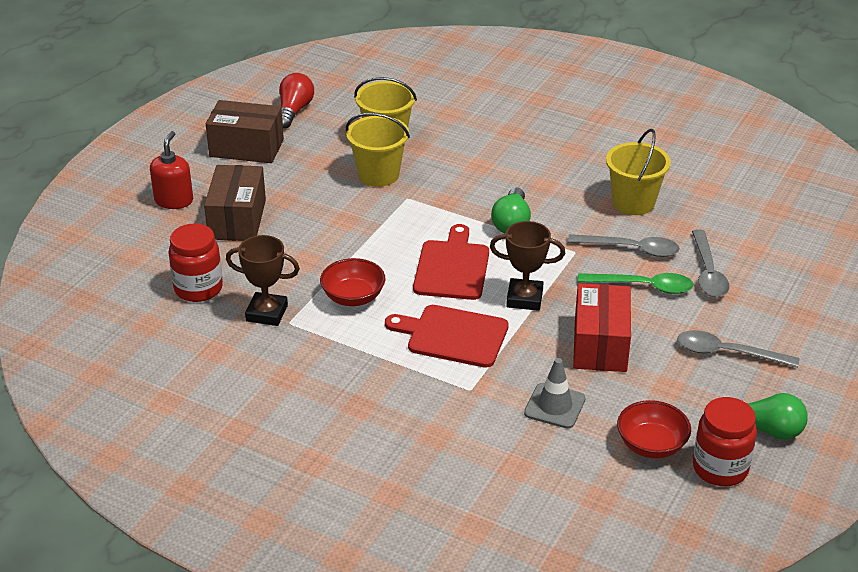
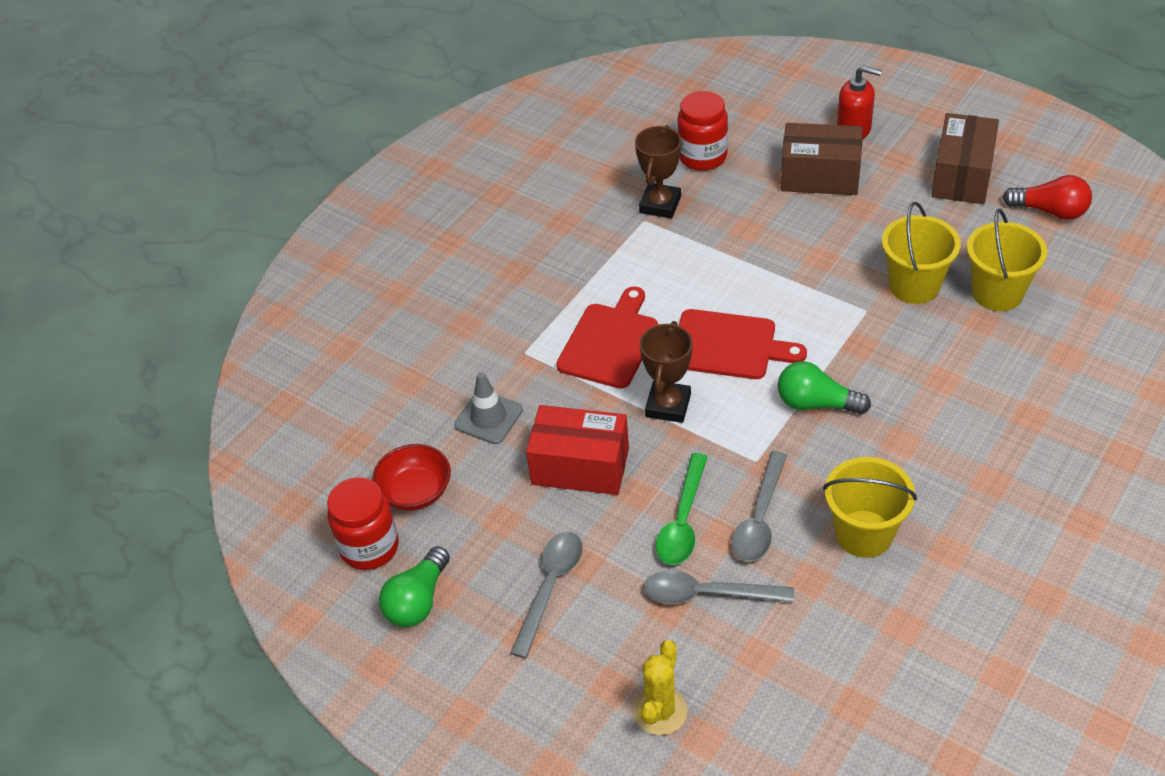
camera: 100 degrees right, 10 degrees up
red bowl [320,258,386,306] -> none
none -> yellow cactus [634,640,688,735]

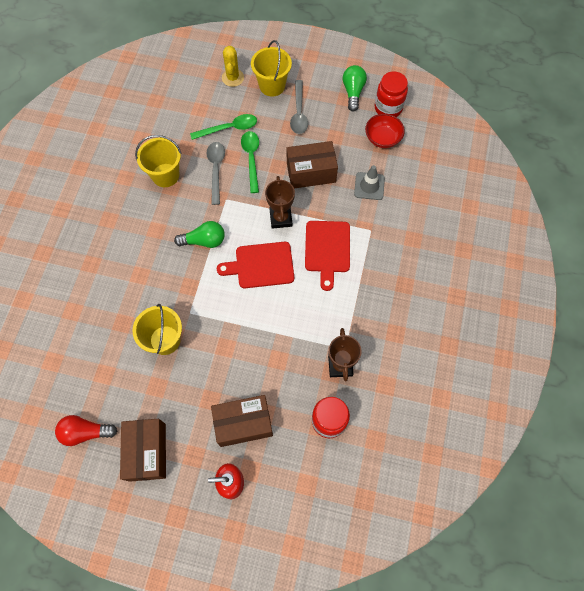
camera: 155 degrees right, 20 degrees up
red box [526,405,629,495] -> brown box [286,141,338,189]
grey spoon [644,570,794,604] -> green spoon [190,114,257,140]
yellow bucket [967,209,1047,311] -> yellow bucket moved to [251,40,292,96]

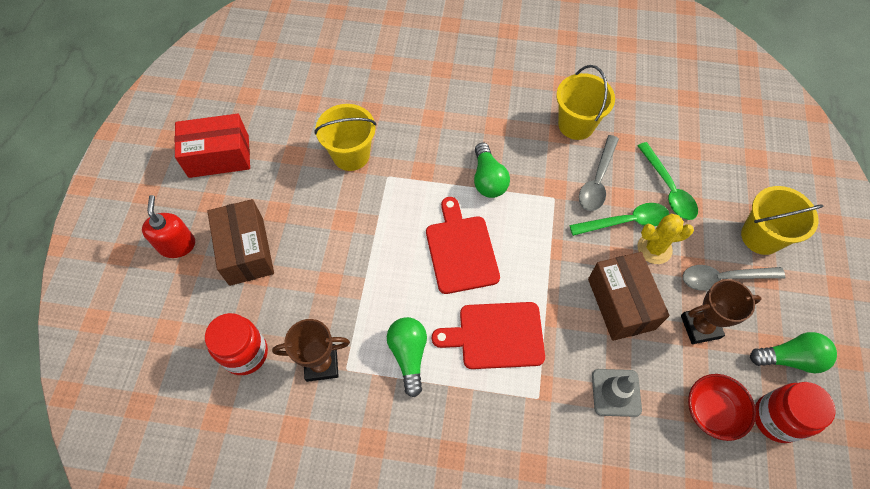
camera: 85 degrees right, 5 degrees down
red light bulb [55,415,117,446] -> none
brown box [120,419,166,482] -> red box [174,114,250,178]
grey spoon [207,142,225,205] -> grey spoon turned 120 degrees clockwise [579,135,619,211]
yellow cactus [222,46,244,87] -> yellow cactus moved to [637,214,694,264]
brown trophy [265,176,295,229] -> brown trophy moved to [681,279,762,344]
none -> green light bulb [387,317,427,397]

